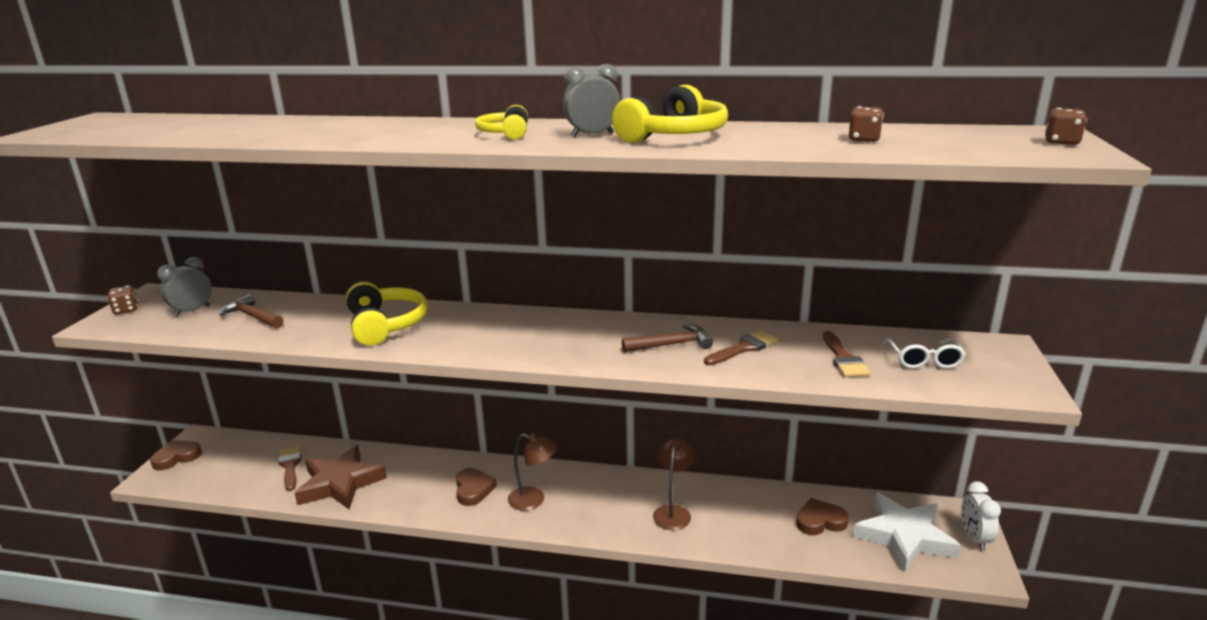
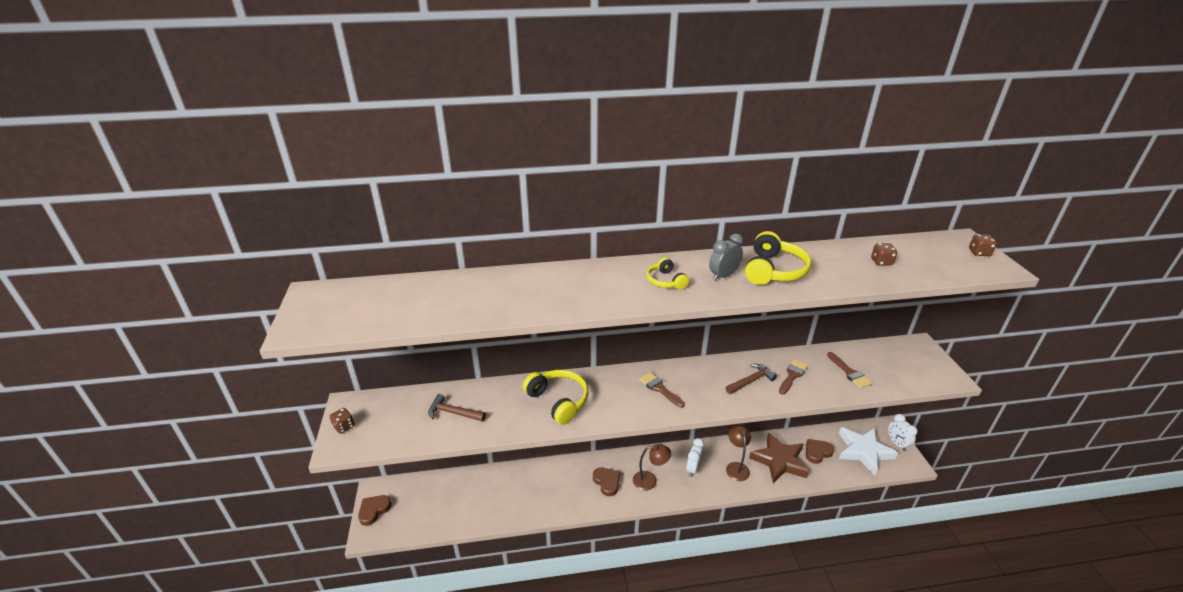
camera: 20 degrees left, 10 degrees up
grey clock [157,257,212,317] -> none
brown brush [278,446,301,491] -> brown brush moved to [639,372,685,408]
brown star [295,445,387,509] -> brown star moved to [749,432,809,483]
white glasses [883,338,966,369] -> none
none -> white clock [686,438,704,477]

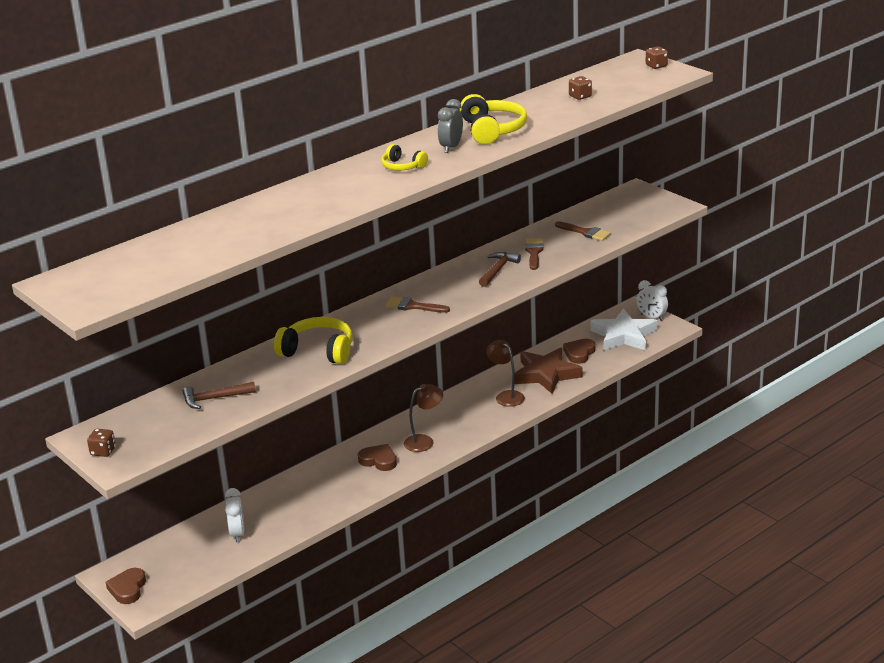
camera: 30 degrees left, 5 degrees down
white clock [686,438,704,477] -> white clock moved to [225,488,245,542]

